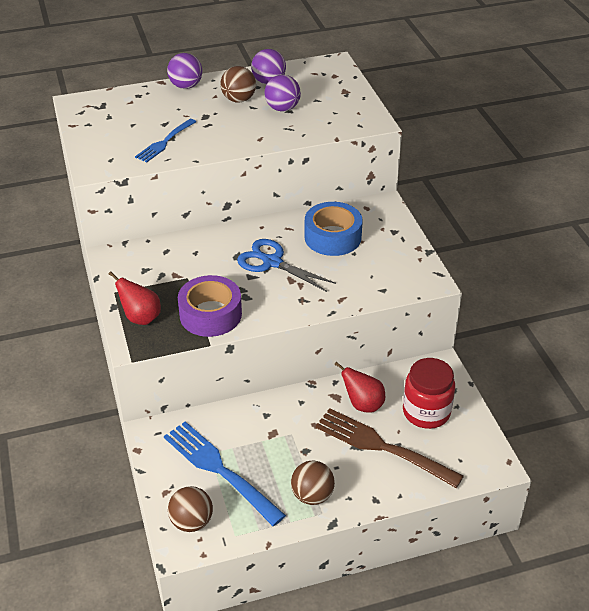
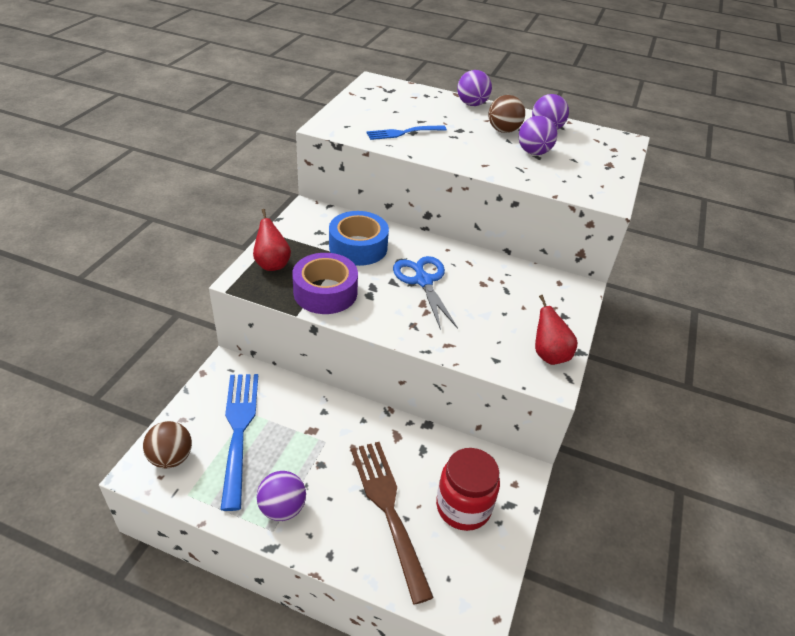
camera: 35 degrees right, 0 degrees up
brown ball [291,461,335,505] -> purple ball [257,471,306,521]
blue tape [304,202,363,256] -> blue tape moved to [329,211,389,266]
red pear [334,362,385,413] -> red pear moved to [535,295,577,365]

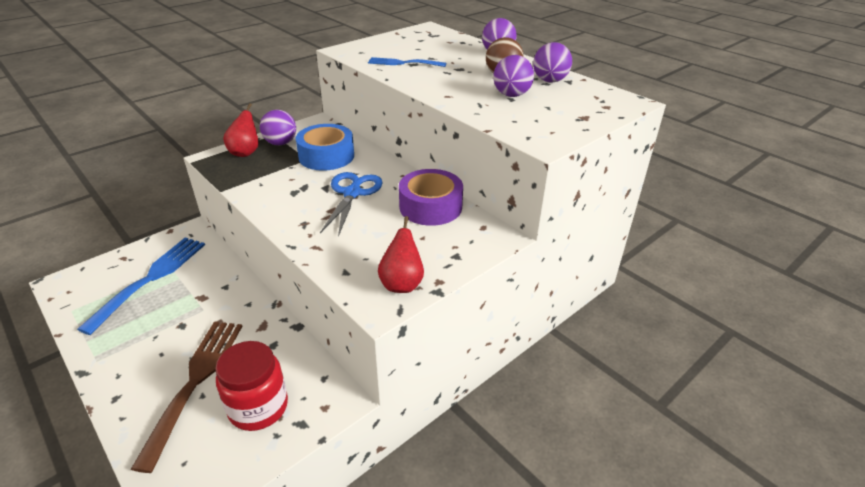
camera: 30 degrees right, 5 degrees down
brown ball [143,421,192,468] -> none
purple ball [257,471,306,521] -> purple ball moved to [260,110,296,146]
purple tape [292,253,358,314] -> purple tape moved to [399,169,463,226]

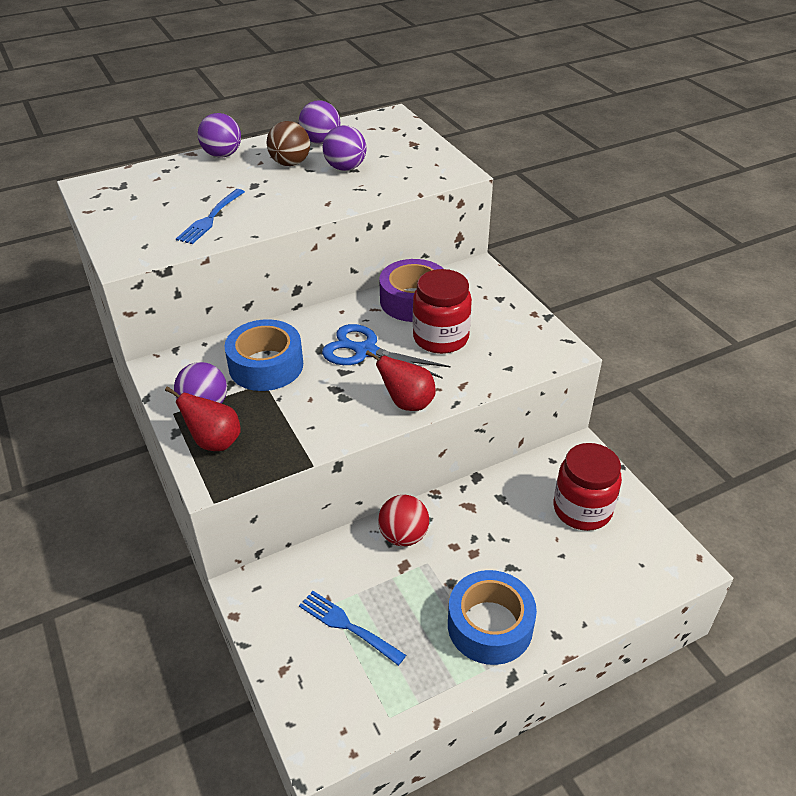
camera: 75 degrees left, 5 degrees up
blue fork [77,238,205,335] -> blue fork [299,591,406,666], size x0.59
brown fork [131,321,242,473] -> none
red pear [378,216,424,293] -> red pear moved to [366,350,436,411]
none -> red ball [378,495,430,546]
none -> red jar [413,269,472,354]
none -> blue tape [448,570,537,665]

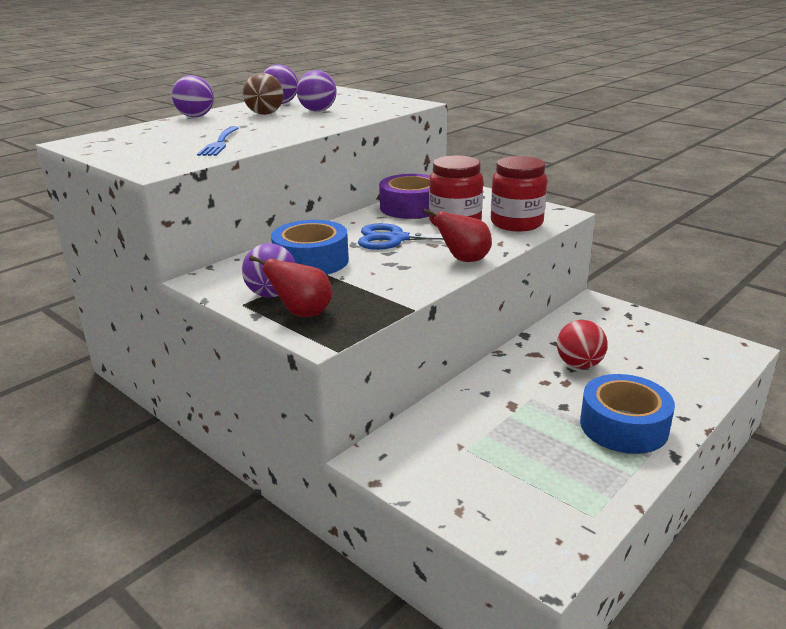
camera: 20 degrees left, 15 degrees down
blue fork [299,591,406,666] -> none
red ball [378,495,430,546] -> red ball moved to [557,320,608,369]
red jar [554,443,622,531] -> red jar moved to [491,156,547,231]

